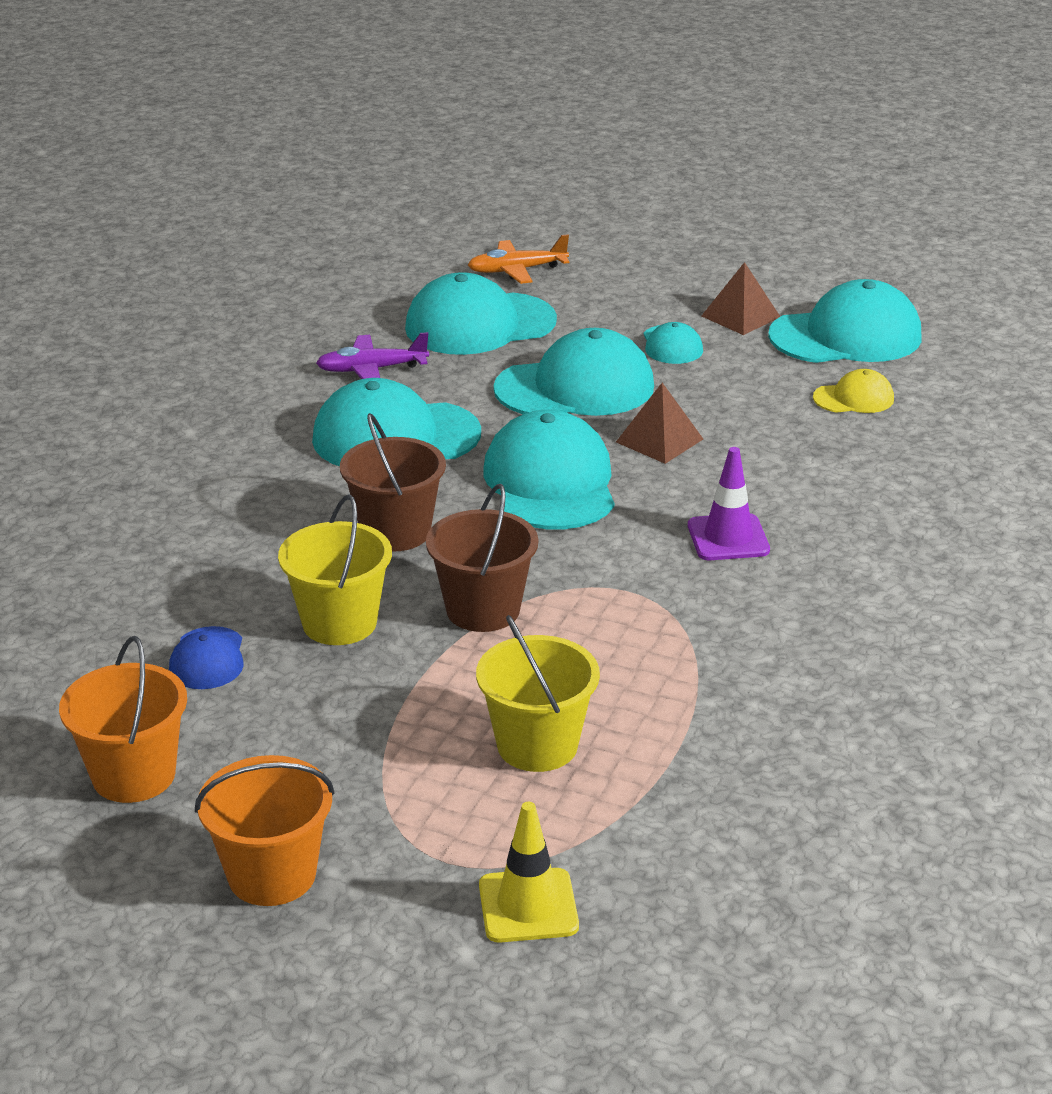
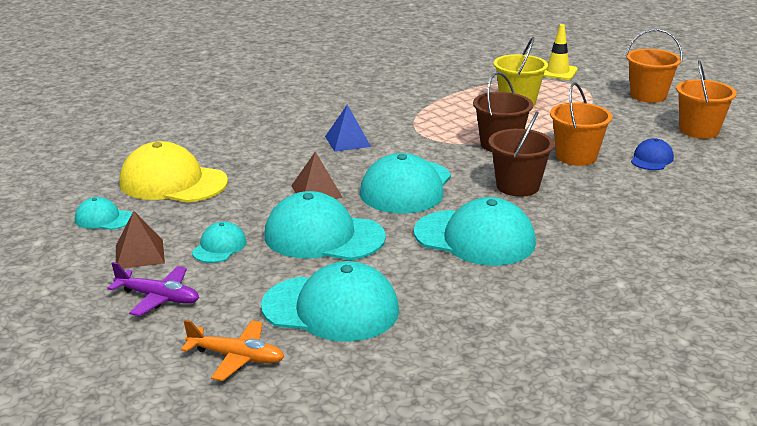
camera: 150 degrees left, 5 degrees down
yellow bucket [278,494,392,645] -> orange bucket [550,82,612,166]
purple plane [316,332,429,379] -> purple plane moved to [107,262,199,316]
purple traffic cone [688,447,770,560] -> blue pyramid [325,105,371,152]
turquoise cap [768,279,921,363] -> turquoise cap [75,197,132,230], size x0.50
yellow cap [813,369,894,413] -> yellow cap [119,141,228,203], size x2.00

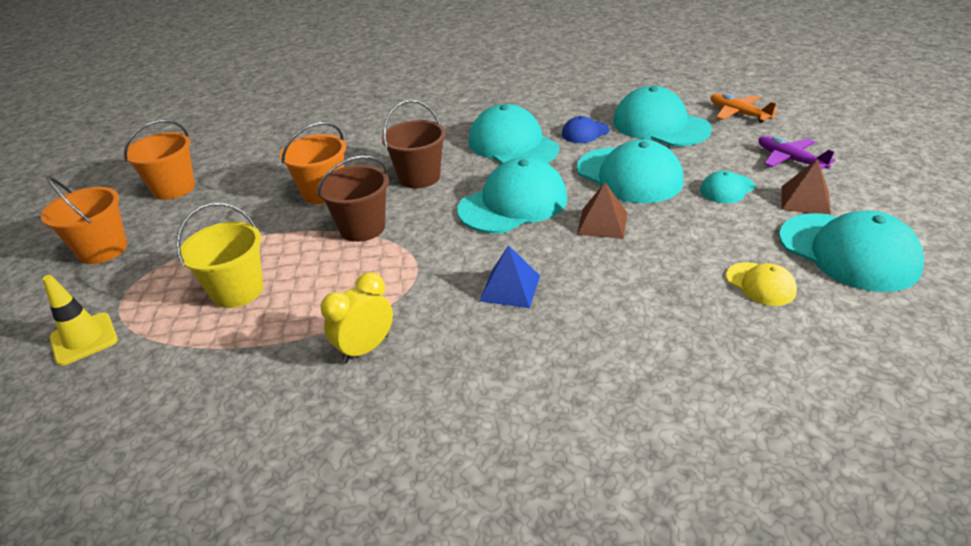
camera: 145 degrees left, 10 degrees up
turquoise cap [75,197,132,230] -> turquoise cap [779,210,924,292], size x2.00
yellow cap [119,141,228,203] -> yellow cap [726,262,797,306], size x0.50
blue cap [631,138,674,170] -> blue cap moved to [562,116,610,143]
none -> yellow clock [320,272,393,363]

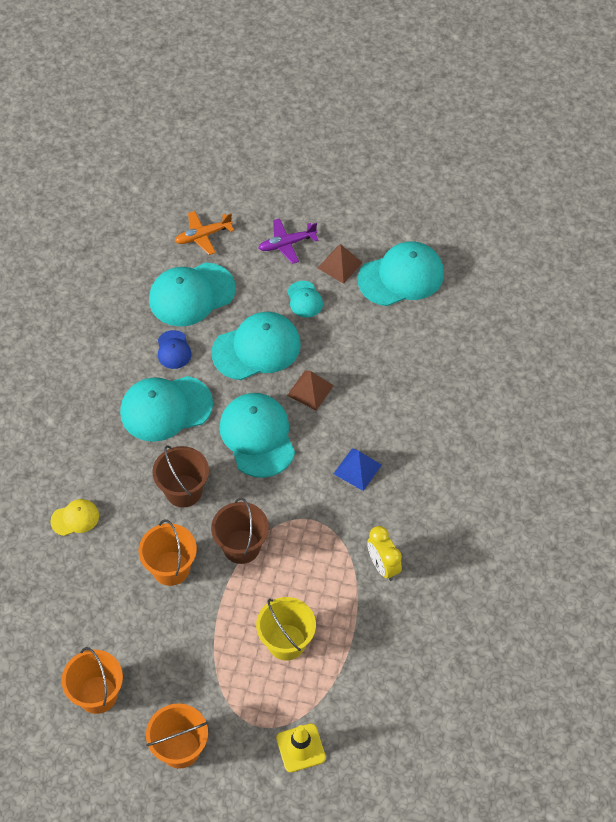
camera: 75 degrees left, 20 degrees up
yellow cap [726,262,797,306] -> yellow cap moved to [50,499,99,536]

